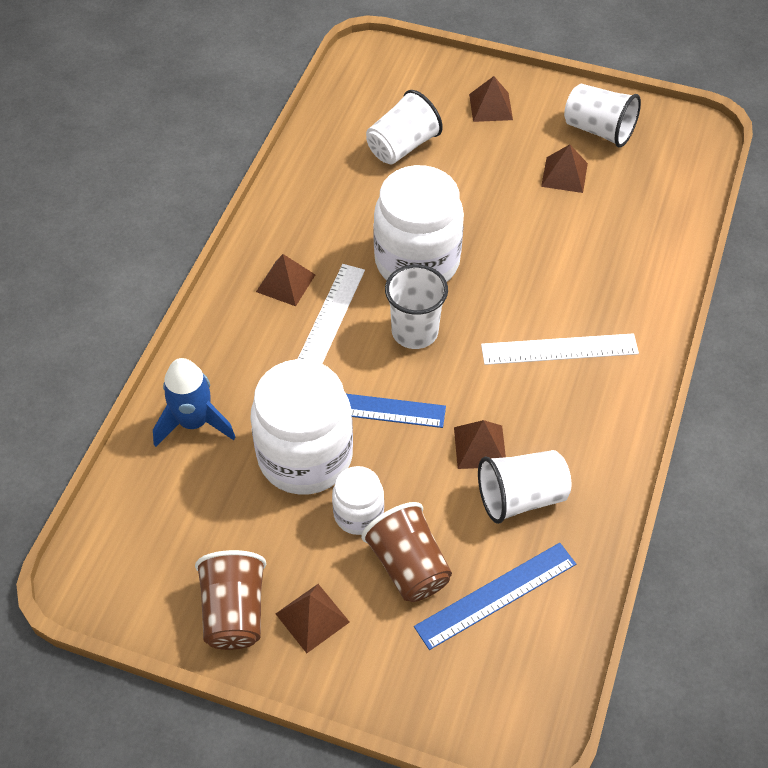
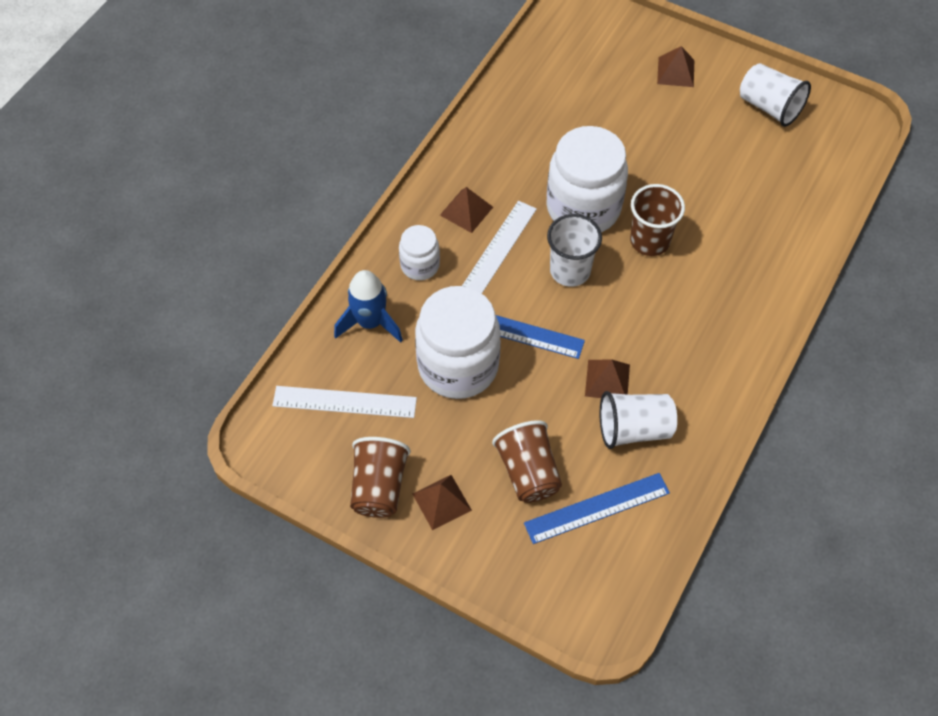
camera: 10 degrees right, 5 degrees up
white jar [332,466,384,535] -> white jar moved to [399,225,440,280]
white cup [366,90,443,164] -> none
white ruler [481,333,639,365] -> white ruler moved to [272,386,417,418]
brown pyramid [541,144,588,193] -> none
none -> brown cup [630,184,685,256]

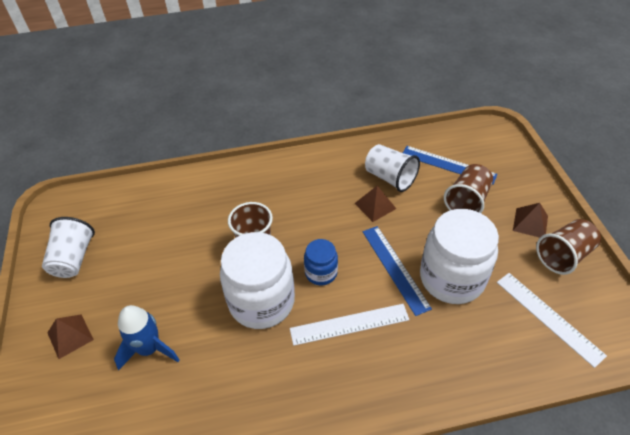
camera: 130 degrees left, 10 degrees down
blue rocket [334,270,403,343] -> blue rocket moved to [114,305,180,370]
white jar [399,225,440,280] -> none
brown pyramid [440,187,493,233] -> none
white cup [547,214,602,287] -> blue jar [304,239,338,285]

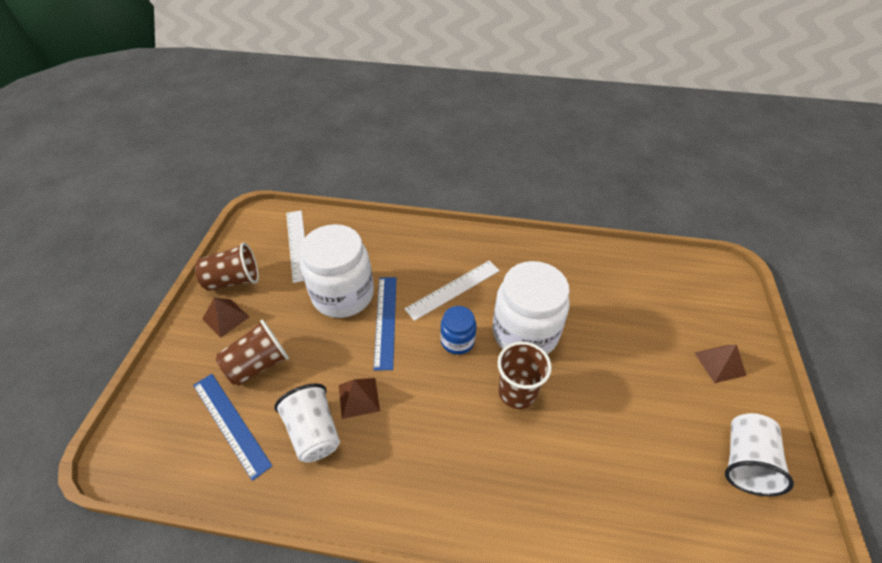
camera: 160 degrees left, 0 degrees up
blue rocket [114,305,180,370] -> none
white ruler [290,304,410,346] -> white ruler turned 45 degrees counterclockwise [404,261,500,321]

